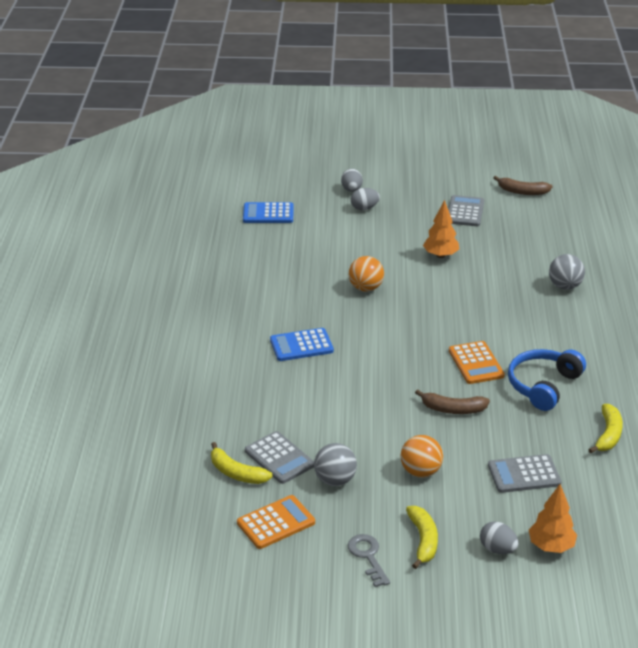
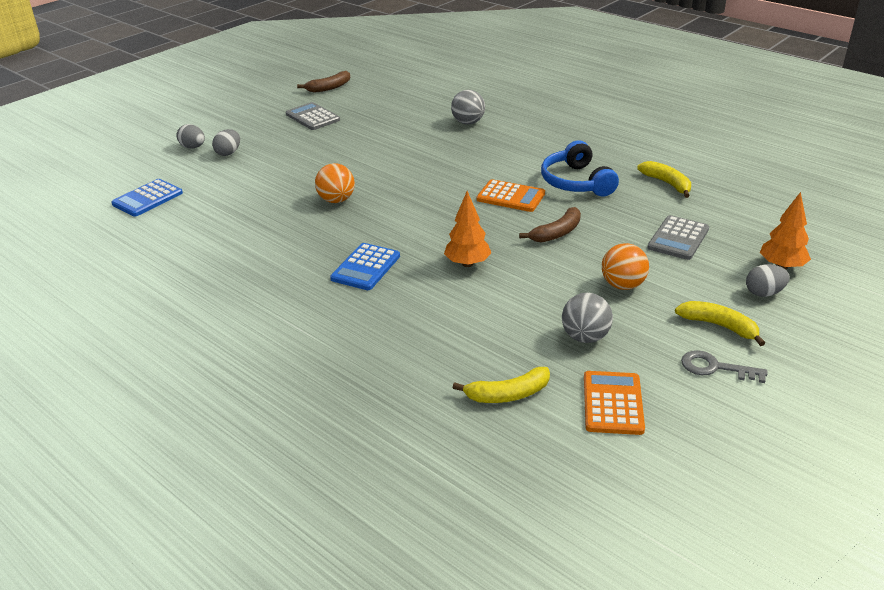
camera: 50 degrees left, 0 degrees up
grey calculator [245,431,314,484] -> none
orange tree [423,200,459,258] -> orange tree moved to [444,191,491,267]

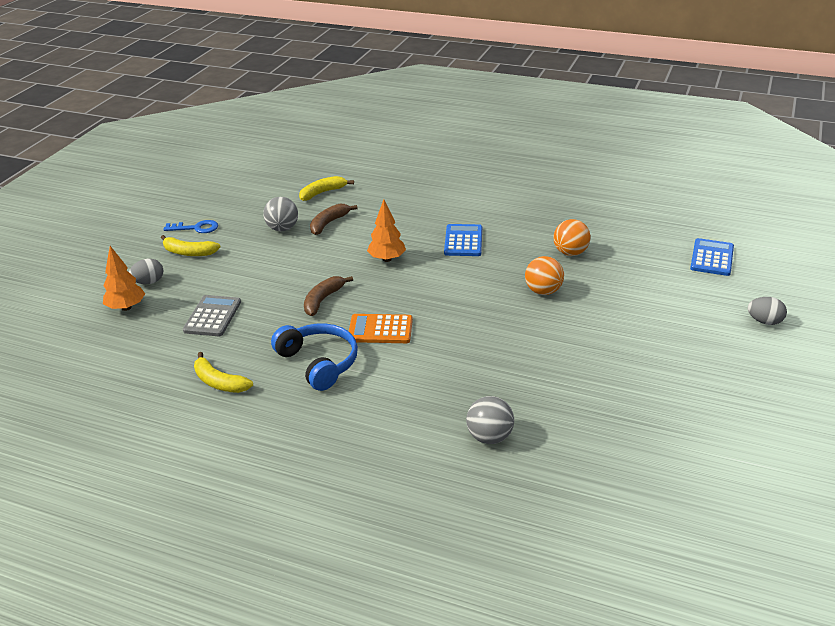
camera: 160 degrees right, 0 degrees up
grey egg [212,129,240,156] -> none
grey calculator [286,102,340,130] -> none
brown banana [297,71,350,93] -> brown banana moved to [310,204,358,235]
orange calculator [584,371,645,435] -> none
orange ball [602,243,649,290] -> orange ball moved to [553,219,591,256]
grey key [681,350,768,383] -> blue key [163,220,218,233]

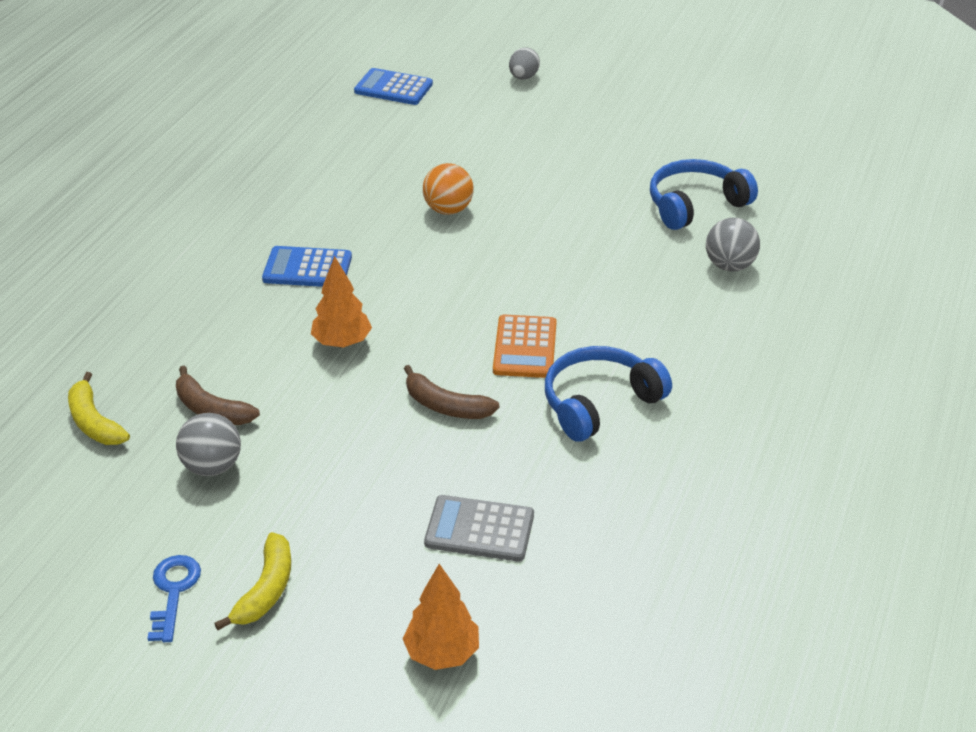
camera: 90 degrees left, 5 degrees up
grey egg [129,259,163,284] -> none
yellow banana [194,352,253,393] -> none
orange ball [553,219,591,256] -> none
none -> blue headphones [650,159,758,230]

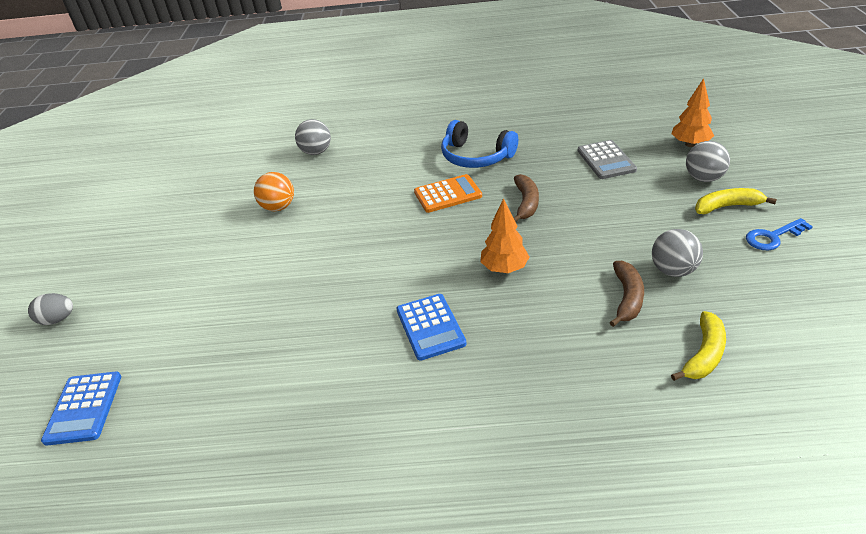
camera: 110 degrees left, 0 degrees up
orange ball [423,163,473,215] -> orange ball moved to [254,172,294,212]
blue headphones [650,159,758,230] -> none
none -> grey ball [686,141,730,182]

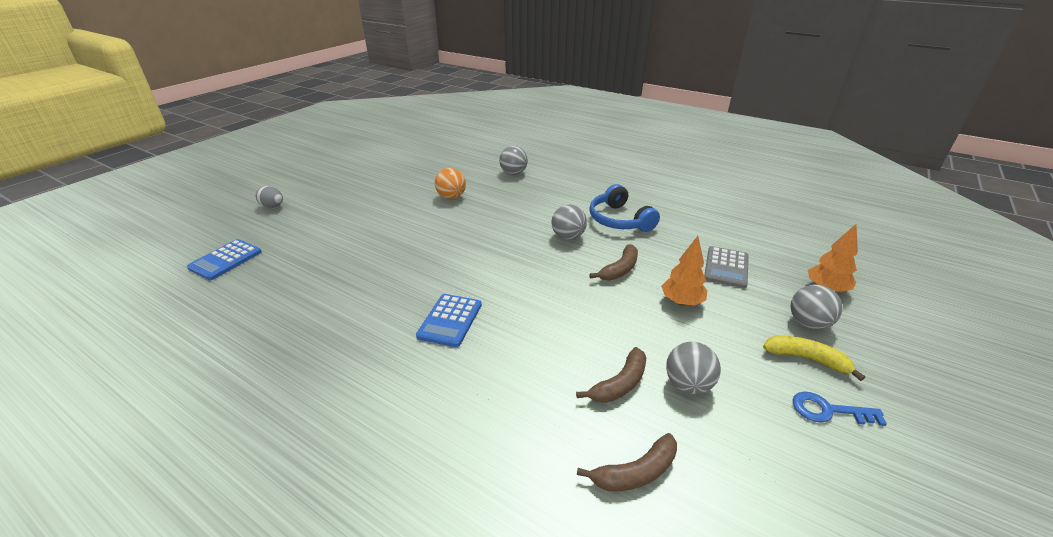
camera: 30 degrees right, 5 degrees down
orange calculator [414,174,482,213] -> grey ball [551,205,587,240]
orange tree [480,198,529,273] -> orange tree moved to [661,236,707,306]
yellow banana [671,311,726,381] -> brown banana [577,433,677,491]

